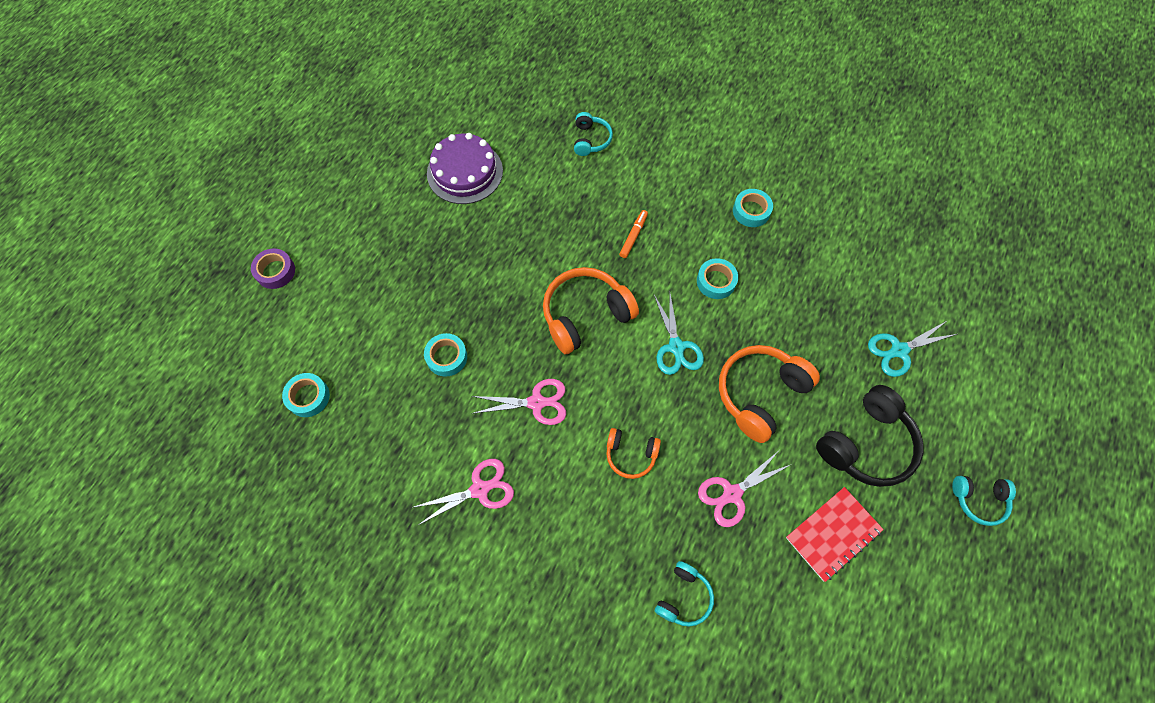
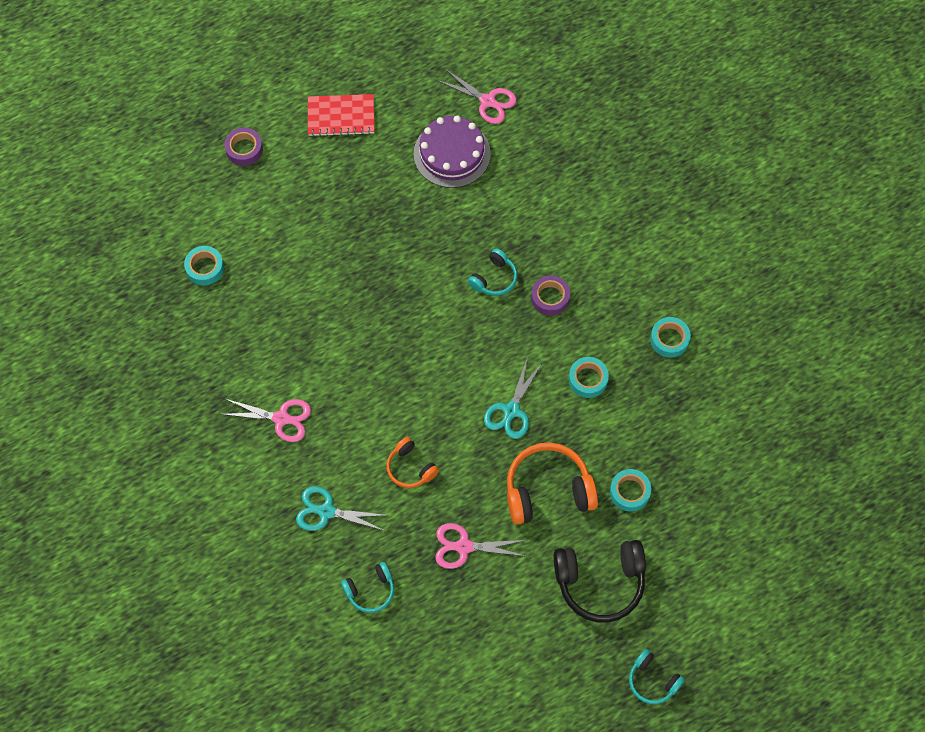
camera: 35 degrees right, 0 degrees up
turquoise tape [424,333,467,377] -> turquoise tape moved to [610,469,651,512]
pink scissors [472,379,566,425] -> pink scissors moved to [437,69,517,124]
orange headphones [543,267,639,354] -> none
turquoise headphones [574,112,613,156] -> turquoise headphones moved to [468,248,517,296]
orange marker [619,210,648,258] -> purple tape [531,275,570,316]
red notebook [786,487,884,582] -> red notebook moved to [308,94,375,137]
turquoise scissors [868,320,957,377] -> turquoise scissors moved to [296,486,390,531]

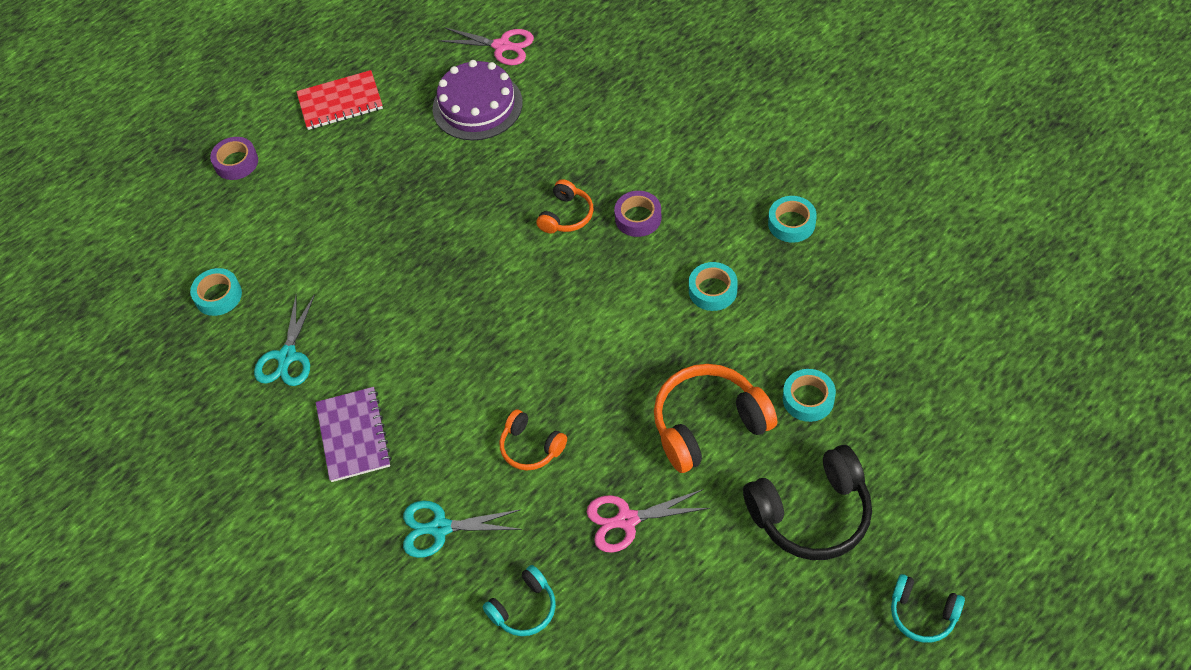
camera: 10 degrees left, 10 degrees down
pink scissors [222,398,311,442] -> purple notebook [316,387,391,482]
turquoise headphones [468,248,517,296] -> orange headphones [536,179,593,233]
turquoise scissors [484,357,542,439] -> turquoise scissors moved to [254,294,315,386]

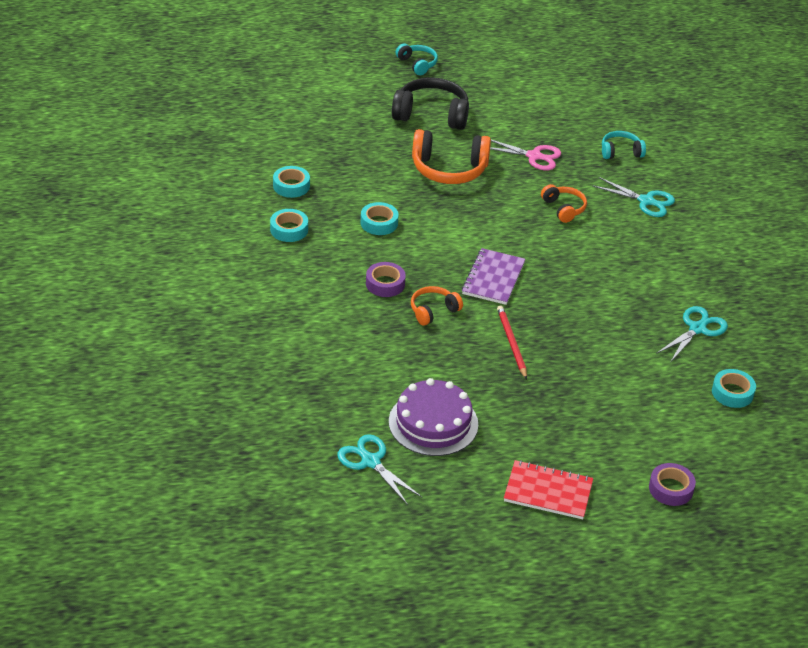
camera: 155 degrees left, 15 degrees down
purple notebook [316,387,391,482] -> purple notebook moved to [462,248,525,305]
pink scissors [438,27,534,65] -> turquoise scissors [337,434,422,505]
turquoise tape [783,369,836,422] -> turquoise tape moved to [273,166,310,198]
none -> red pencil [497,305,527,380]

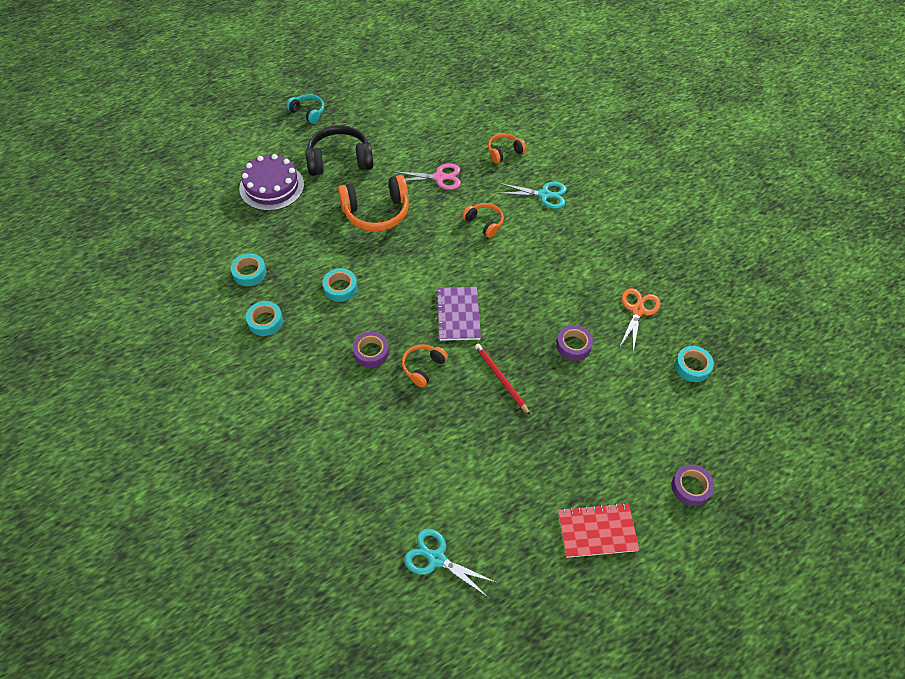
camera: 20 degrees left, 15 degrees up
purple cake [389,378,478,456] -> purple cake moved to [239,154,304,211]
turquoise headphones [602,131,646,159] -> orange headphones [488,133,527,163]
turquoise scissors [656,306,728,363] -> orange scissors [619,288,661,352]
none -> purple tape [556,325,593,361]

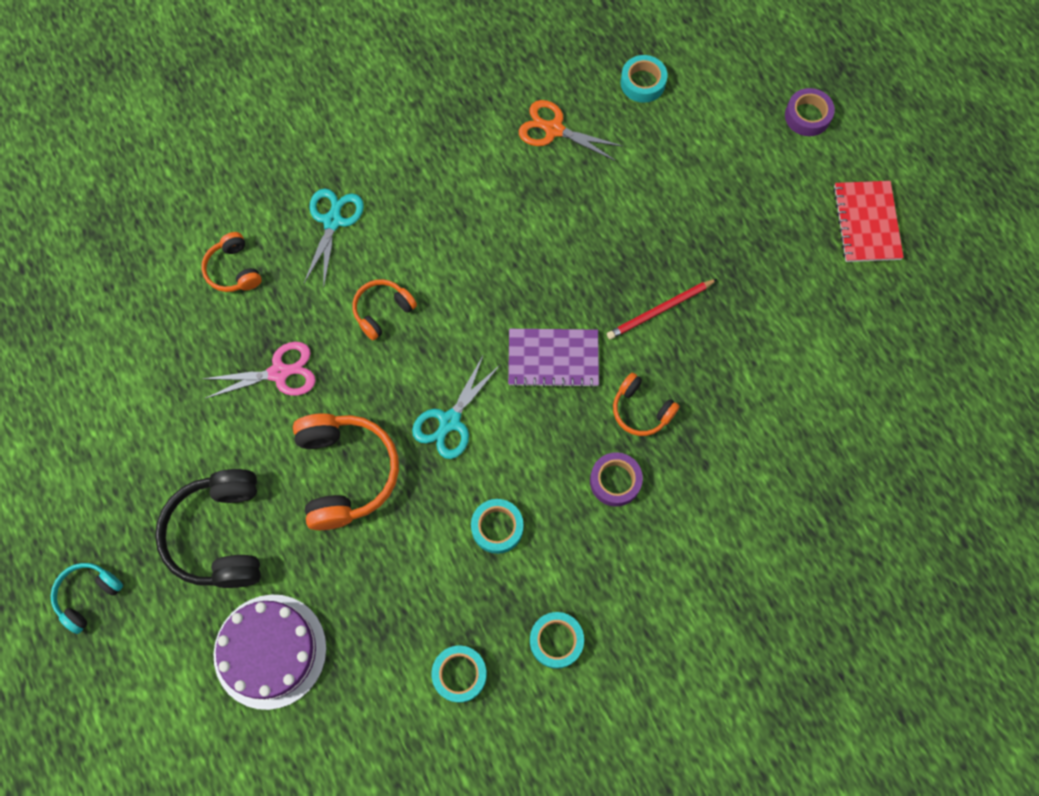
camera: 85 degrees left, 15 degrees up
pink scissors [393,163,461,190] -> pink scissors turned 75 degrees clockwise [202,342,316,399]
turquoise scissors [404,529,497,598] -> turquoise scissors moved to [412,354,501,459]
purple tape [556,325,593,361] -> none

